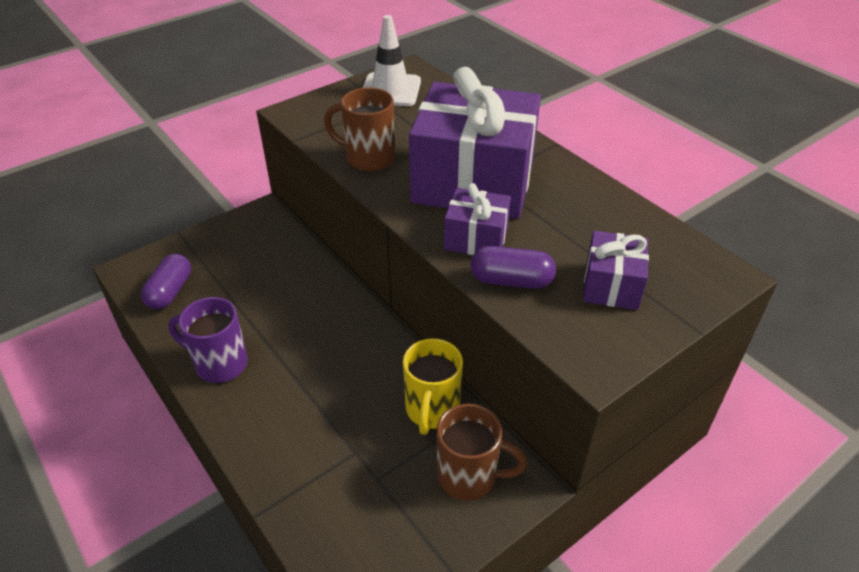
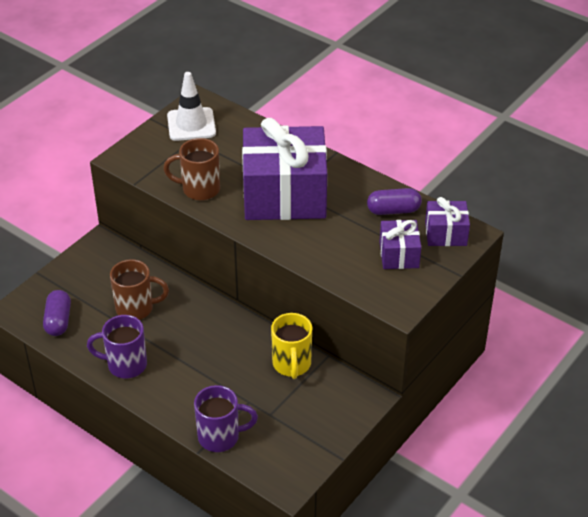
camera: 15 degrees left, 0 degrees up
brown mug [436,404,527,501] -> brown mug moved to [110,259,169,320]
purple gift [444,183,511,255] -> purple gift moved to [425,197,470,246]
purple capsule [471,246,556,289] -> purple capsule moved to [367,188,422,215]
none -> purple mug [194,385,258,452]

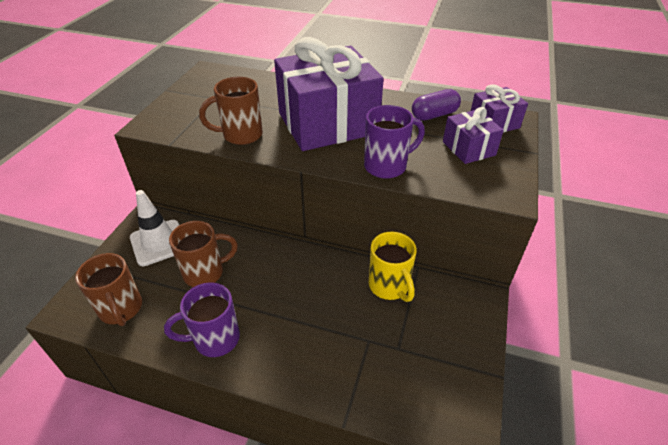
camera: 20 degrees left, 0 degrees up
purple capsule [43,290,71,336] -> brown mug [75,253,142,326]
white traffic cone [167,72,216,141] -> white traffic cone moved to [130,190,179,266]
purple mug [194,385,258,452] -> purple mug moved to [364,105,425,179]

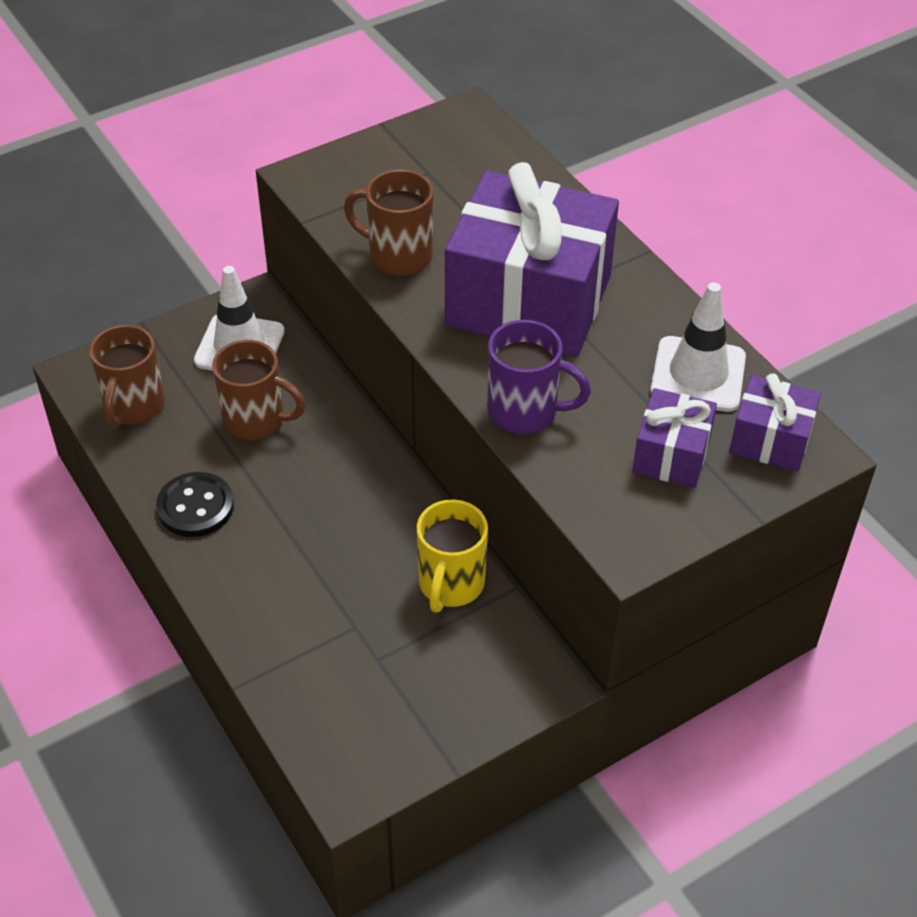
camera: 40 degrees right, 5 degrees up
purple mug [164,282,240,357] -> black button [156,472,234,537]
purple capsule [412,89,461,121] -> white traffic cone [650,282,746,412]

